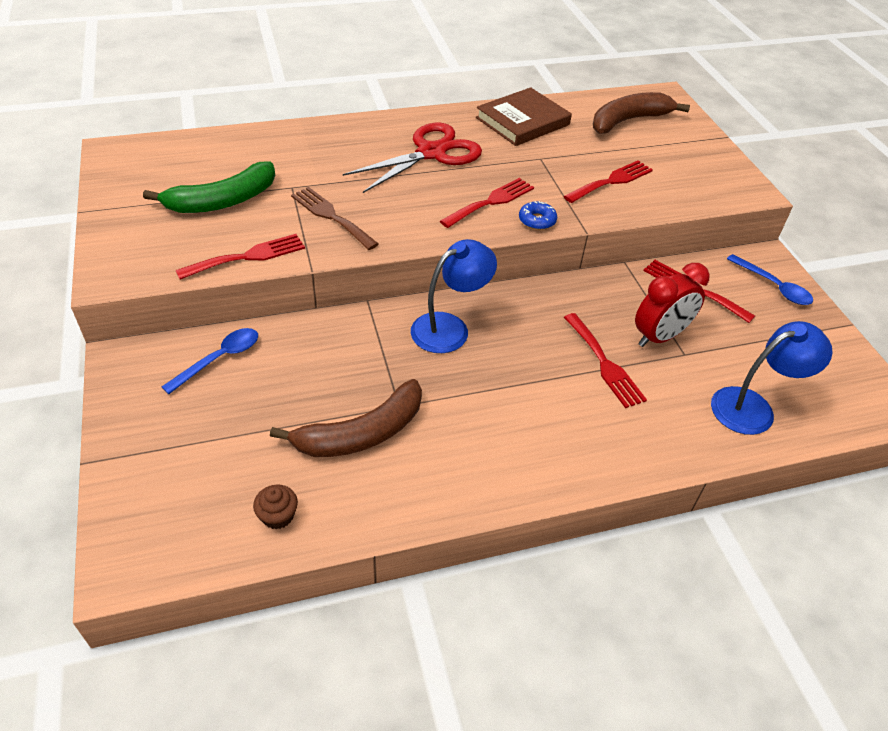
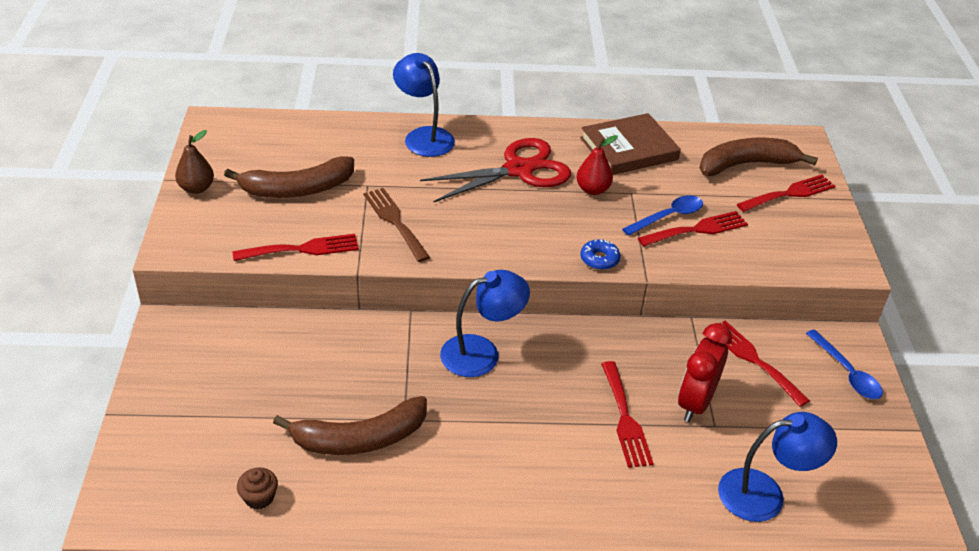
camera: 15 degrees right, 5 degrees down
green banana [143,161,275,213] -> brown banana [224,156,354,198]
blue spoon [162,328,258,394] -> blue spoon moved to [622,195,703,236]
red fork [440,178,534,228] -> red fork moved to [737,175,835,212]
red clock [635,263,710,347] -> red clock turned 135 degrees clockwise [678,323,732,422]
none -> brown pear [175,130,214,194]
none -> blue lamp [393,53,455,157]
none -> red pear [576,135,618,195]

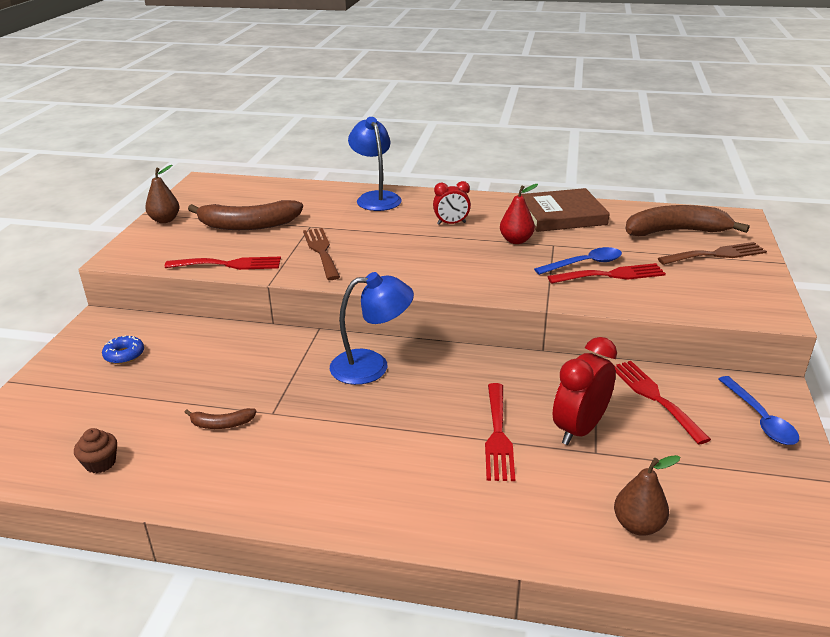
camera: 15 degrees right, 10 degrees down
brown banana [273,396,427,455] -> brown banana [184,408,257,429], size x0.46
red scissors [420,138,571,202] -> red clock [433,181,471,225]
blue donut [581,239,620,270] -> blue donut moved to [102,335,144,364]
blue lamp [718,412,837,522] -> brown pear [614,455,680,536]
red fork [737,175,835,212] -> brown fork [658,242,767,265]

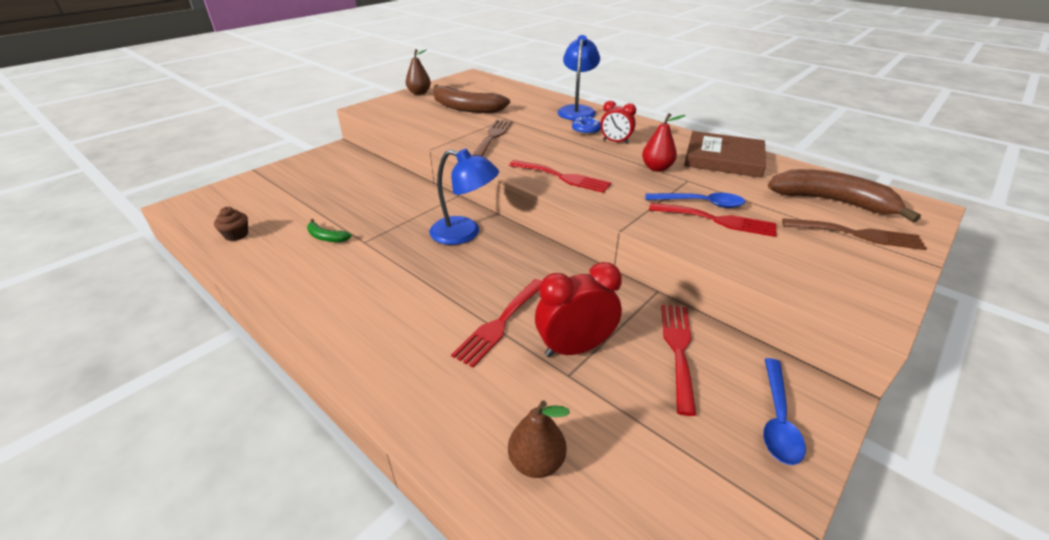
camera: 30 degrees right, 5 degrees up
blue donut [102,335,144,364] -> blue donut moved to [572,117,601,135]
red fork [164,257,281,270] -> red fork moved to [509,160,611,193]
brown banana [184,408,257,429] -> green banana [307,219,352,242]

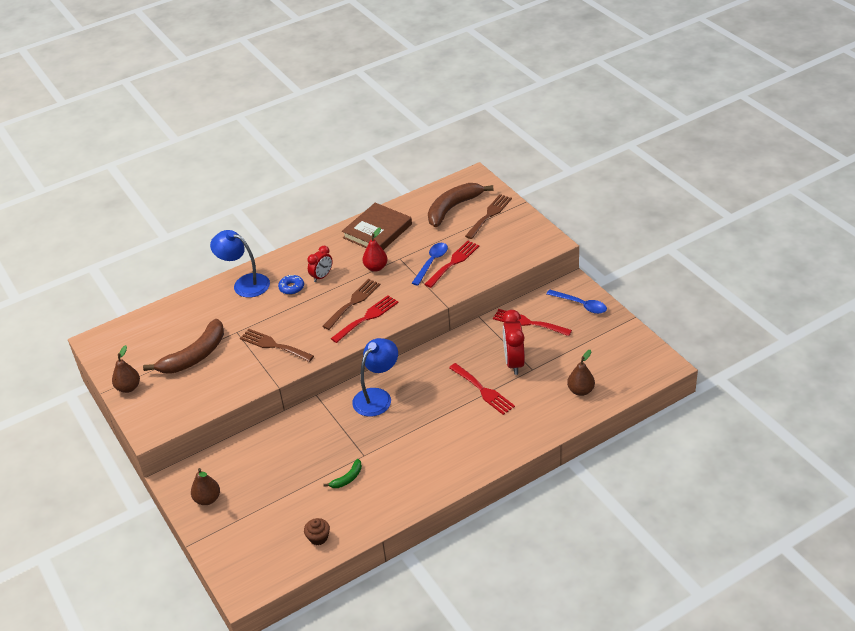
camera: 70 degrees left, 5 degrees up
none -> brown pear [191,468,220,505]
none -> brown fork [322,279,381,330]

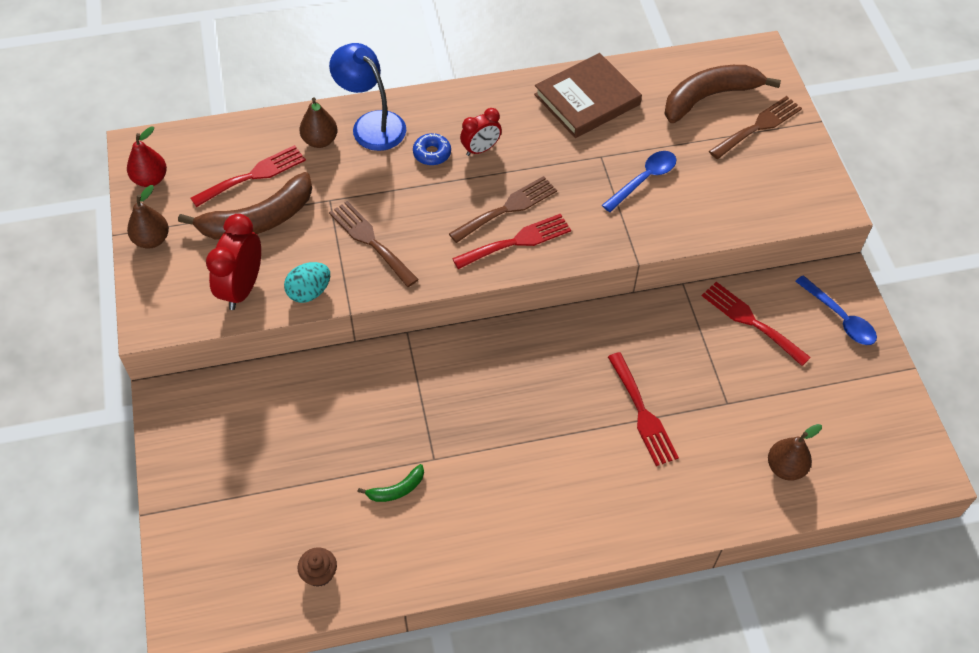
camera: 15 degrees right, 15 degrees up
brown pear [191,468,220,505] -> brown pear moved to [300,98,337,148]
blue lamp [352,338,398,417] -> none
red pear [362,227,388,272] -> red pear moved to [127,126,167,187]
red fork [424,241,480,288] -> red fork moved to [191,145,306,207]
red clock [502,310,525,375] -> red clock moved to [206,214,261,310]
none -> turquoise egg [284,262,330,303]

